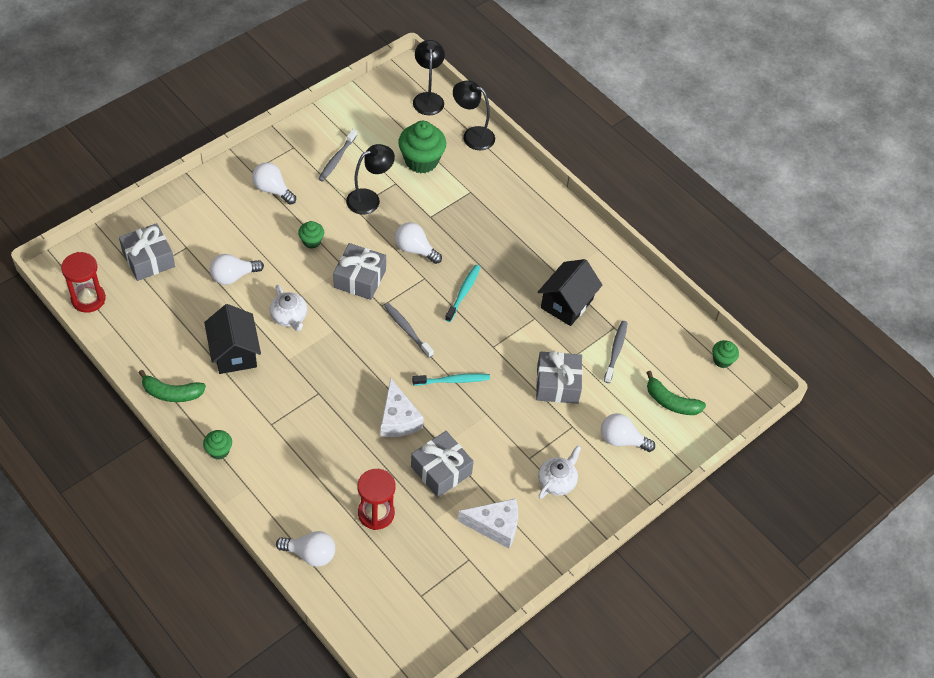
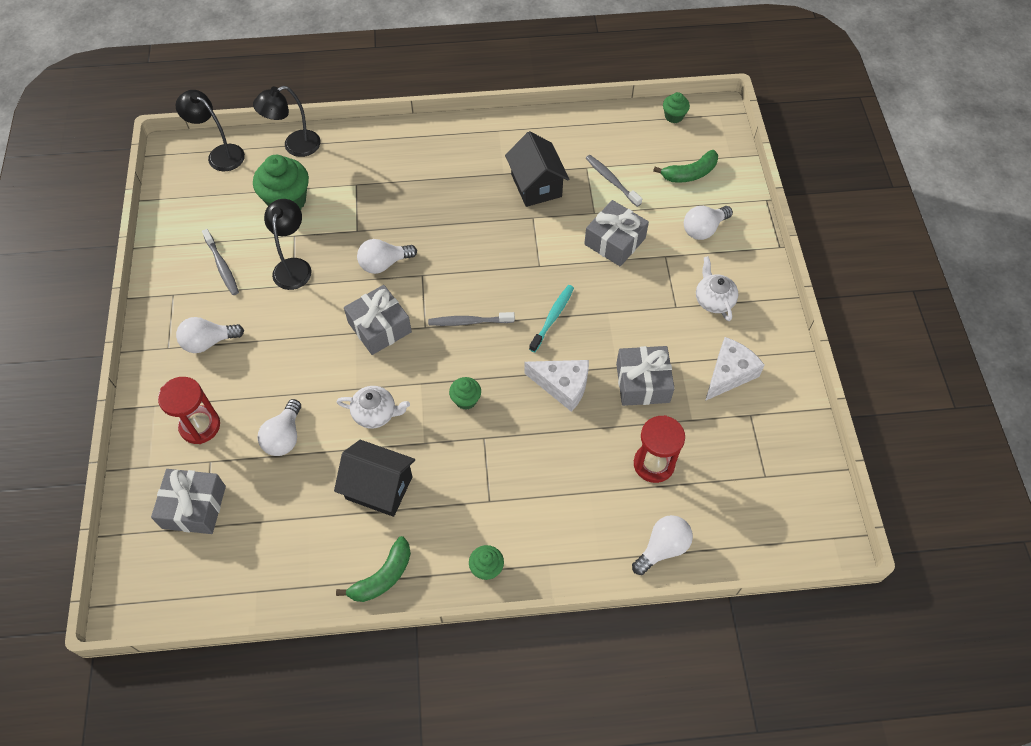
camera: 50 degrees left, 5 degrees up
red hourglass [61,252,106,313] -> red hourglass moved to [158,377,220,444]
green cupcake [298,221,324,249] -> green cupcake moved to [449,377,481,410]
turquoise toothbrush [445,265,480,322] -> none

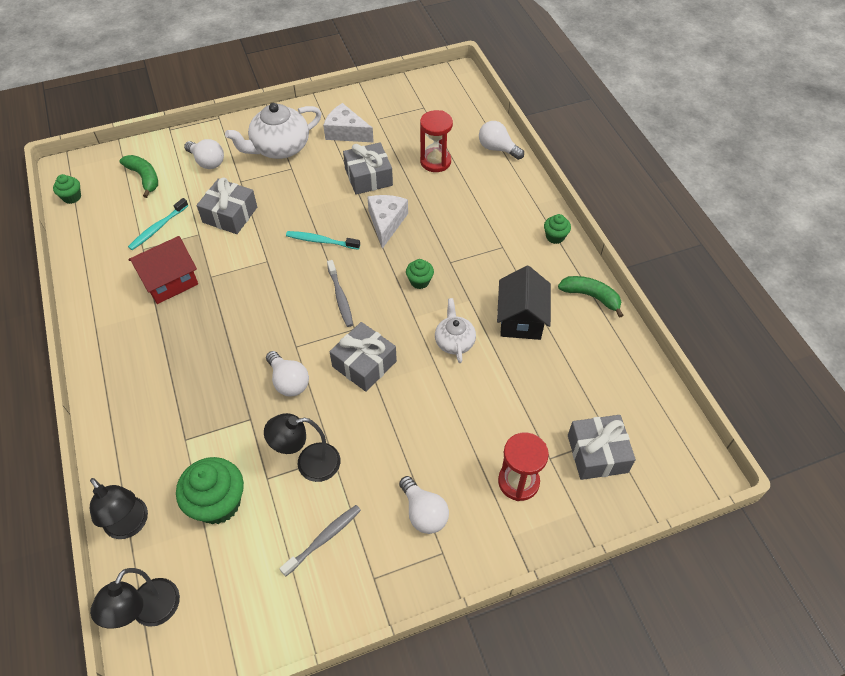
camera: 105 degrees left, 5 degrees down
white light bulb [258,399,301,456] -> none
black house [505,131,569,207] -> red house [128,236,198,304]
grey toothbrush [586,155,642,207] -> turquoise toothbrush [128,198,189,250]
white teapot [696,256,738,321] -> white teapot [225,103,322,159], size x1.74

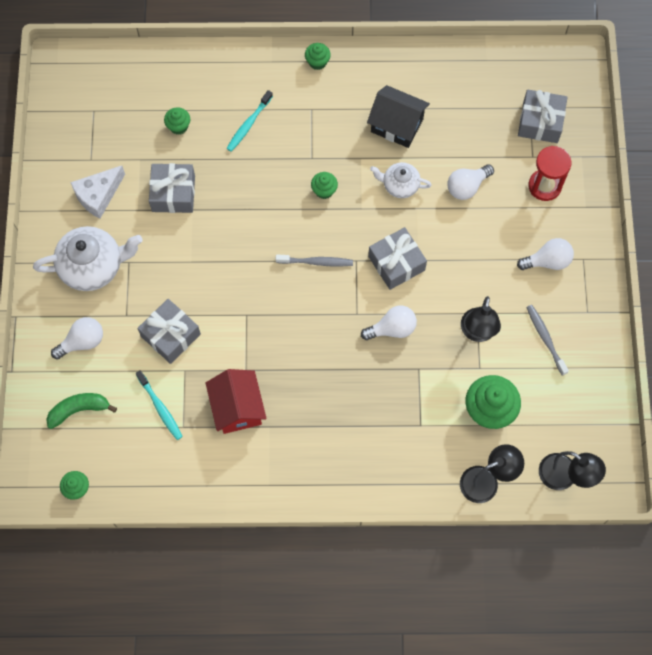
camera: 70 degrees left, 15 degrees up
white teapot [225,103,322,159] -> white teapot turned 90 degrees counterclockwise [33,226,143,291]
turquoise toothbrush [286,231,360,250] -> turquoise toothbrush moved to [226,90,273,152]
white cheese [367,195,408,249] -> none
red hourglass [420,110,453,172] -> green cupcake [164,107,190,135]
white light bulb [479,121,524,160] -> white light bulb moved to [447,164,494,200]
green banana [558,276,624,318] -> none

